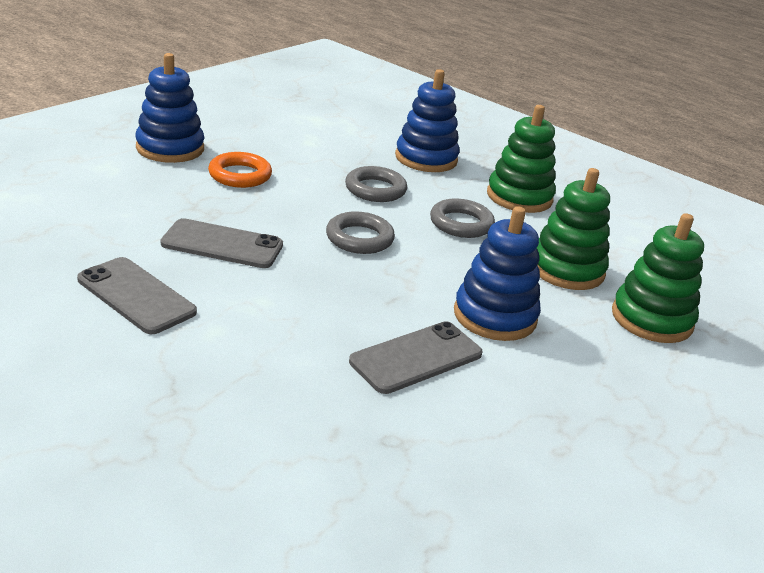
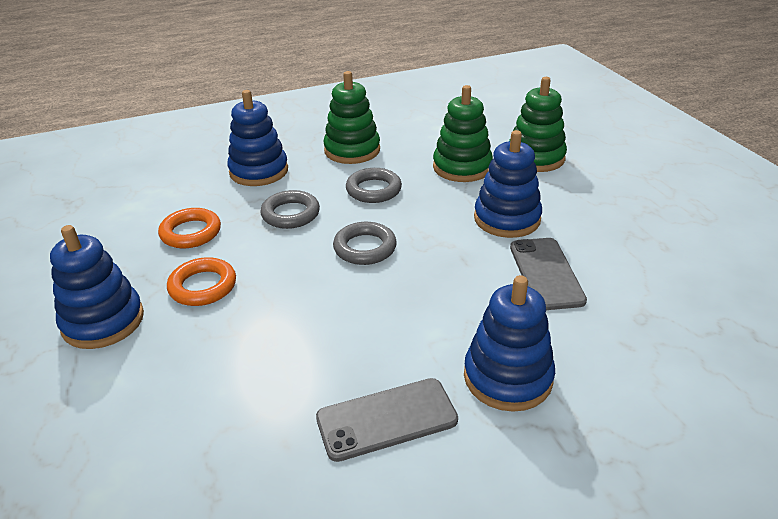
camera: 55 degrees left, 5 degrees up
grey phone [161,218,283,268] -> none
none -> orange ring [158,208,221,248]
none -> blue stacking toy [464,275,555,412]

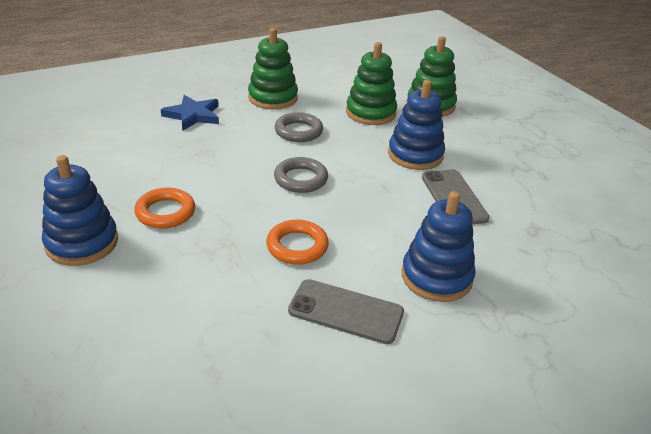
camera: 10 degrees left, 0 degrees up
orange ring [158,208,221,248] -> orange ring moved to [266,220,329,265]
blue stacking toy [227,90,288,186] -> blue star [161,95,219,131]
grey ring [260,190,320,229] -> none
grey phone [316,378,458,462] -> grey phone turned 45 degrees clockwise [288,279,404,344]

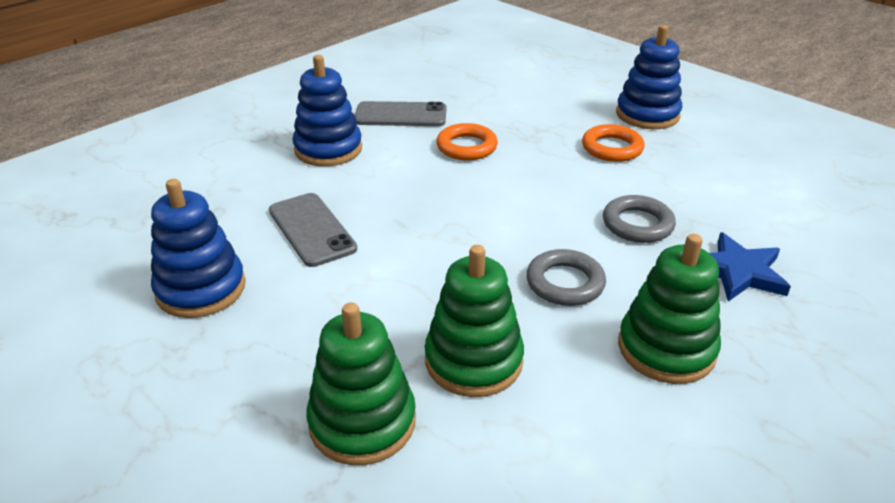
camera: 165 degrees right, 0 degrees up
grey ring [274,157,328,193] -> grey ring moved to [603,195,676,243]
blue stacking toy [388,80,445,170] -> blue stacking toy moved to [151,179,246,318]

